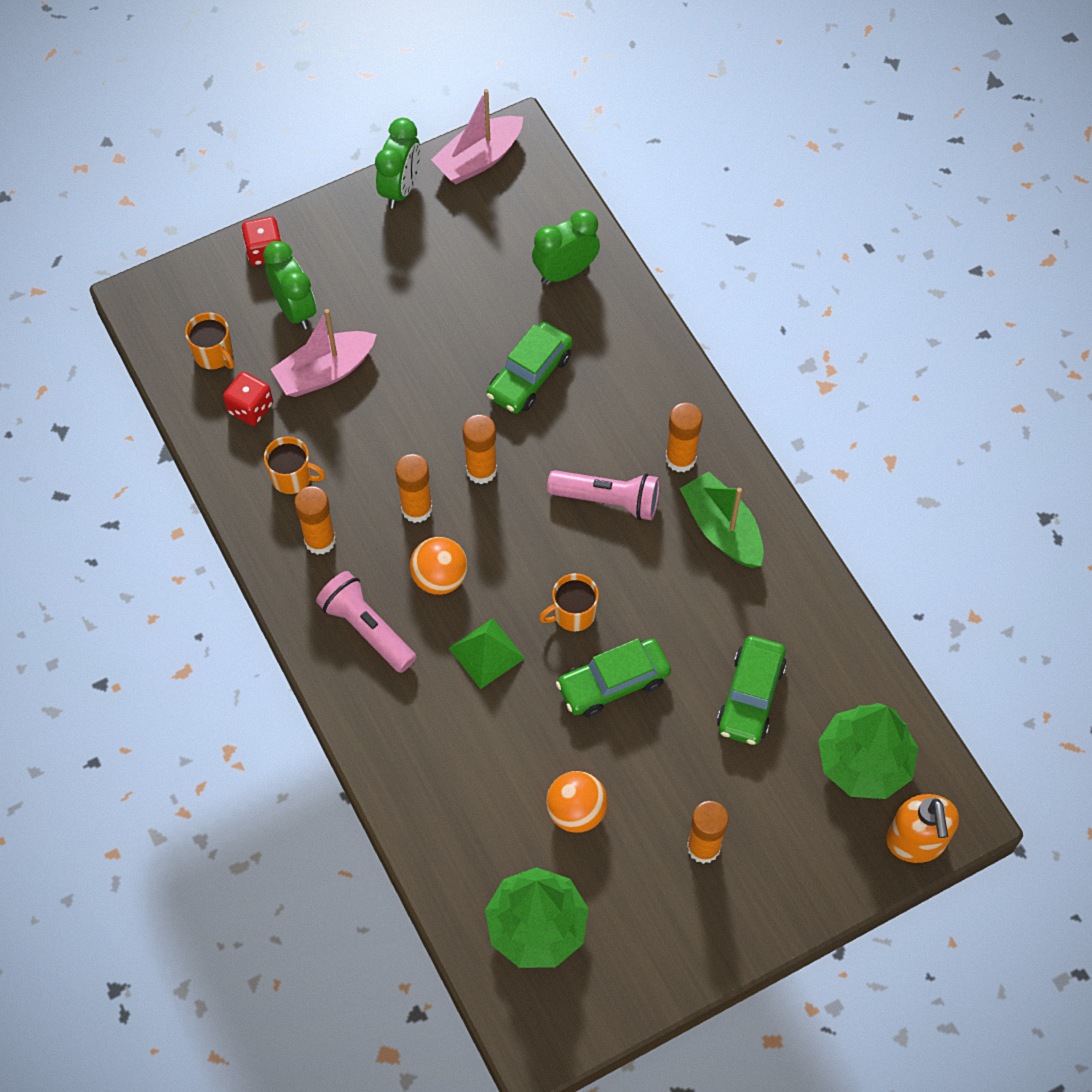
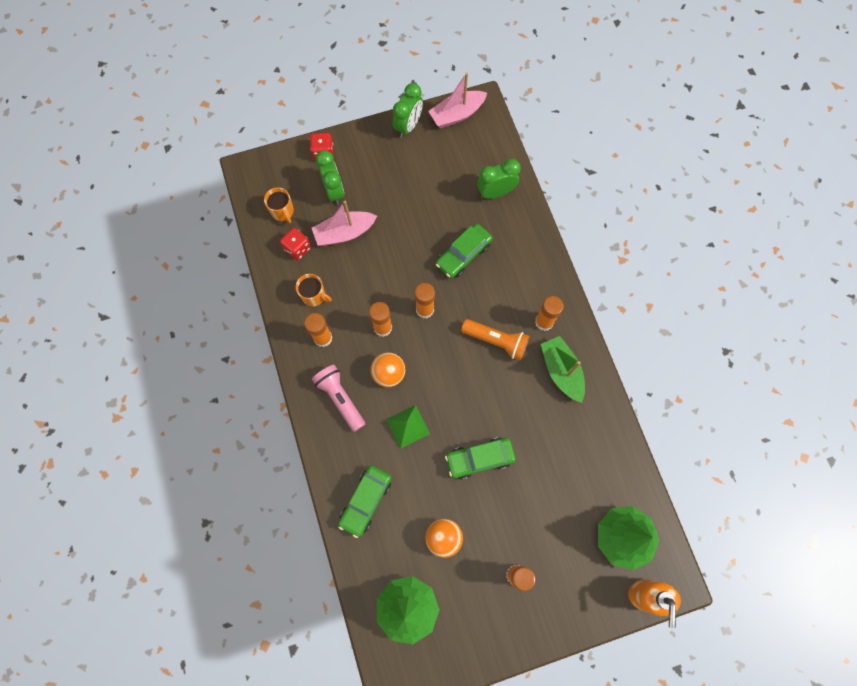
camera: 10 degrees right, 10 degrees up
orange mug [539,573,599,632] -> none
pink flashlight [547,470,660,520] -> orange flashlight [461,319,530,360]
green car [717,636,786,745] -> green car moved to [338,465,391,538]

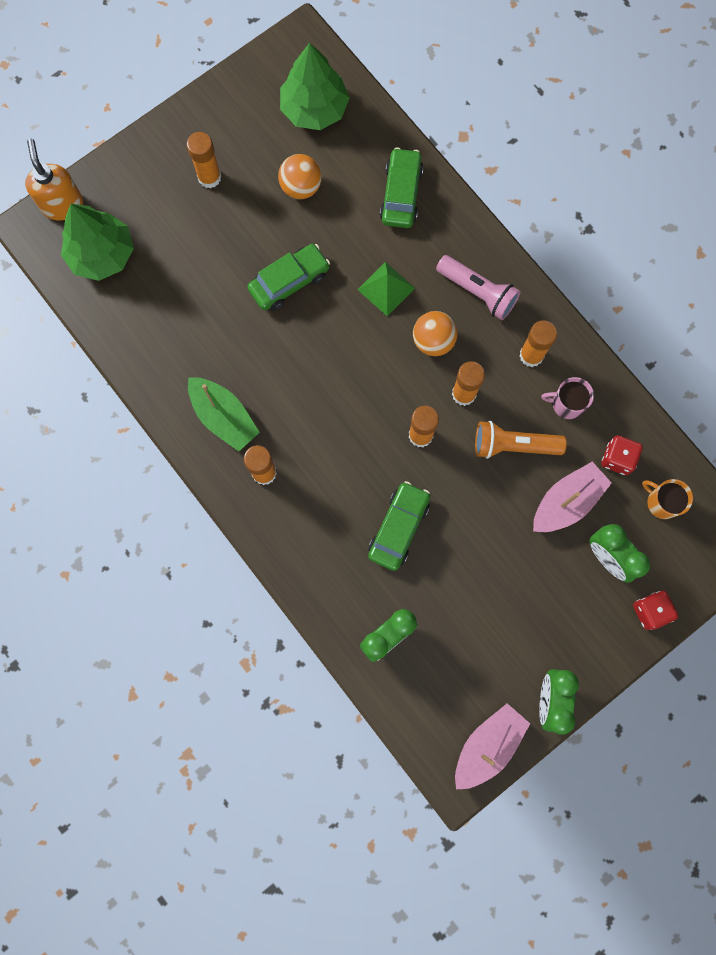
camera: 160 degrees right, 5 degrees up
orange mug [296,274,332,306] -> pink mug [541,377,594,419]
orange flashlight [461,319,530,360] -> orange flashlight moved to [475,421,567,459]

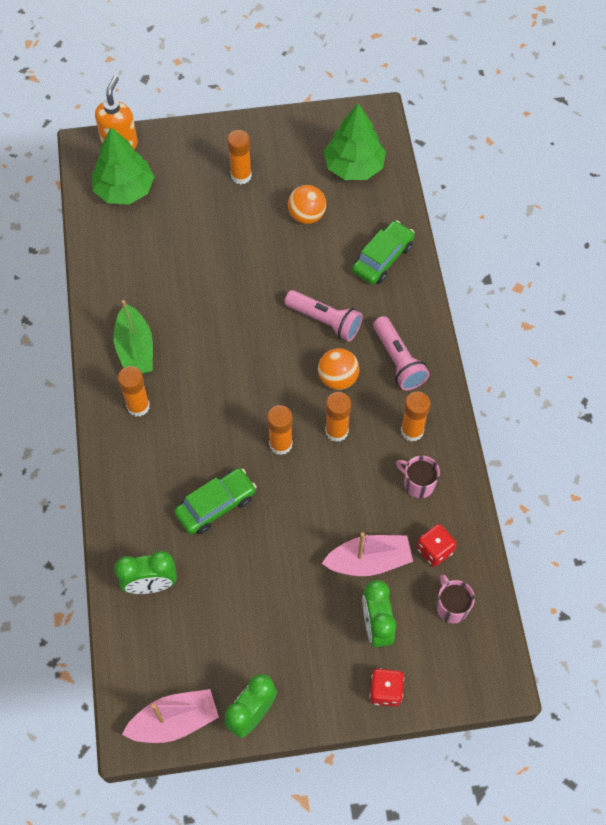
camera: 30 degrees right, 15 degrees down
green car [248,244,330,310] -> none
green pyramid [357,262,415,316] -> pink flashlight [284,290,362,342]
orange flashlight [475,421,567,459] -> none
orange mug [642,479,693,519] -> pink mug [436,574,475,623]

